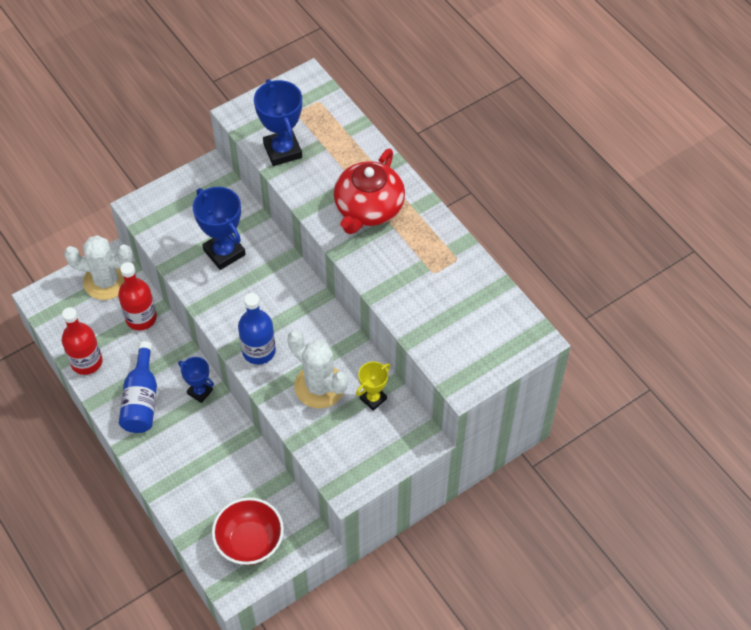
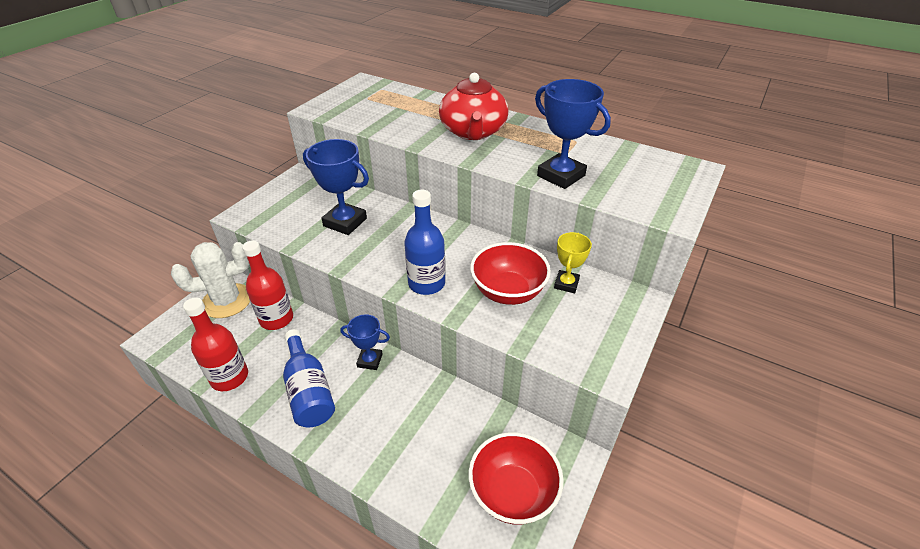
camera: 25 degrees left, 15 degrees down
blue trophy [254,79,302,166] -> blue trophy moved to [535,79,611,189]
white cactus [288,330,348,409] -> red bowl [470,242,551,305]

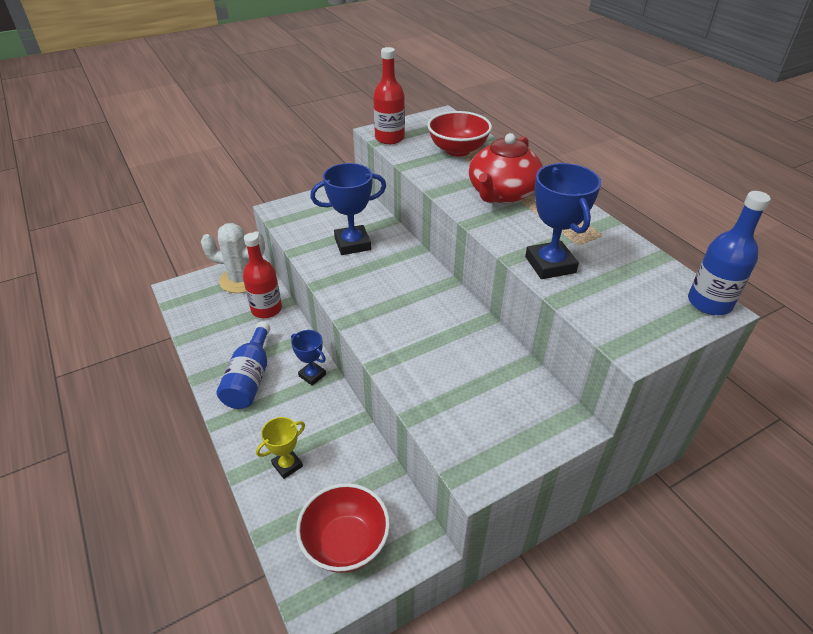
camera: 30 degrees right, 0 degrees up
red bottle [183,297,248,391] -> red bottle moved to [373,47,405,144]
blue trophy [303,139,369,235] -> blue trophy turned 75 degrees counterclockwise [310,163,386,255]
blue bottle [404,190,445,295] -> blue bottle moved to [688,191,771,315]
red bowl [470,242,551,305] -> red bowl moved to [427,111,492,156]
yellow trophy [554,232,592,293] -> yellow trophy moved to [256,417,305,479]

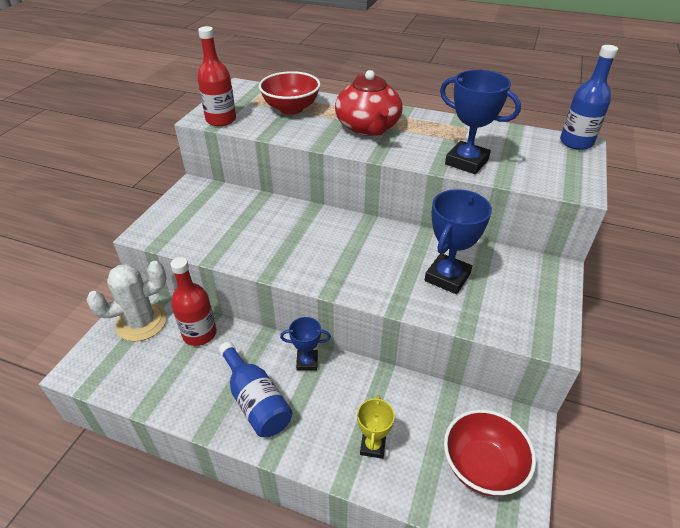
camera: 40 degrees left, 0 degrees up
blue trophy [310,163,386,255] -> blue trophy moved to [425,189,492,294]

